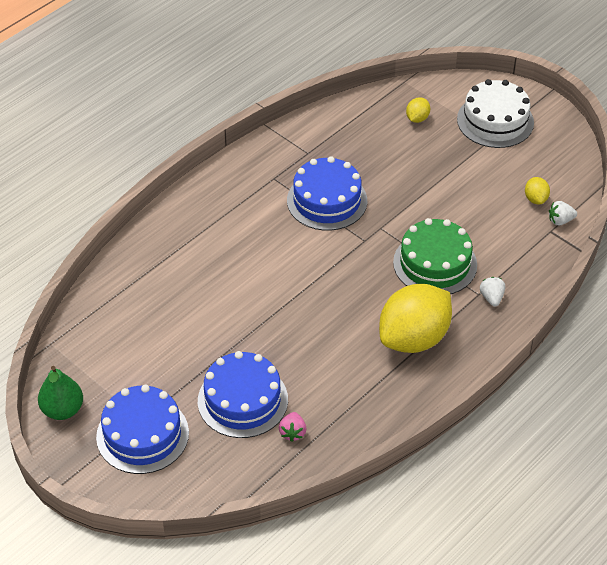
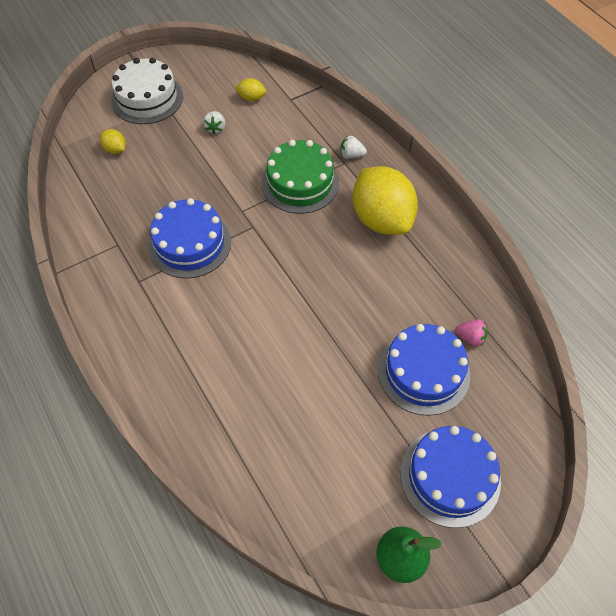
camera: 75 degrees left, 10 degrees up
white strawberry [549,201,577,225] -> white strawberry moved to [203,111,225,134]

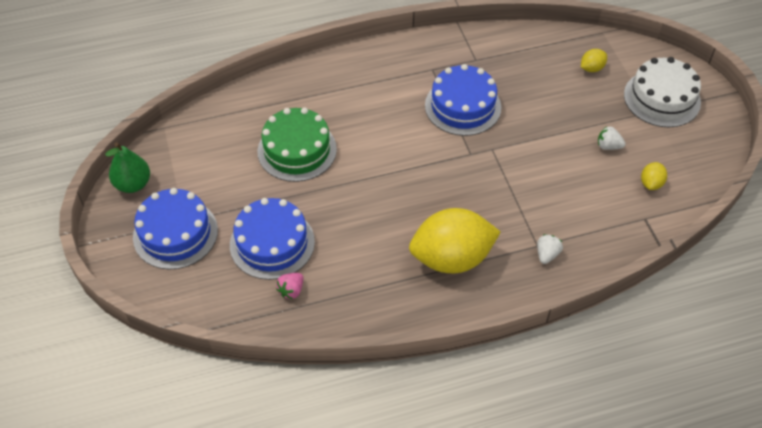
camera: 105 degrees right, 5 degrees down
green cake [261,140,339,214] -> green cake moved to [257,107,337,182]

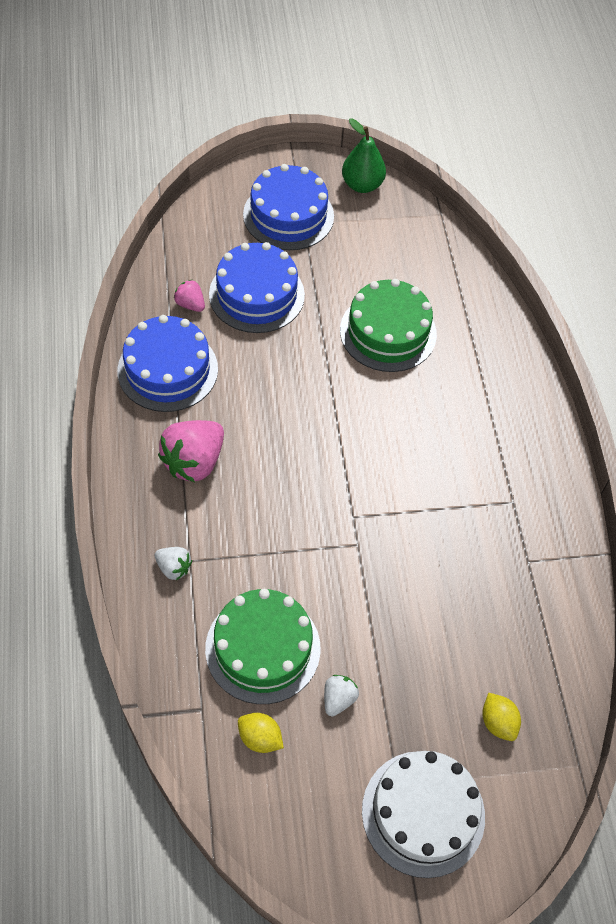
camera: 95 degrees right, 5 degrees up
yellow lemon [409,208,501,273] -> pink strawberry [158,420,224,482]
blue cake [425,64,501,136] -> blue cake moved to [117,315,218,412]
none -> green cake [205,589,321,704]

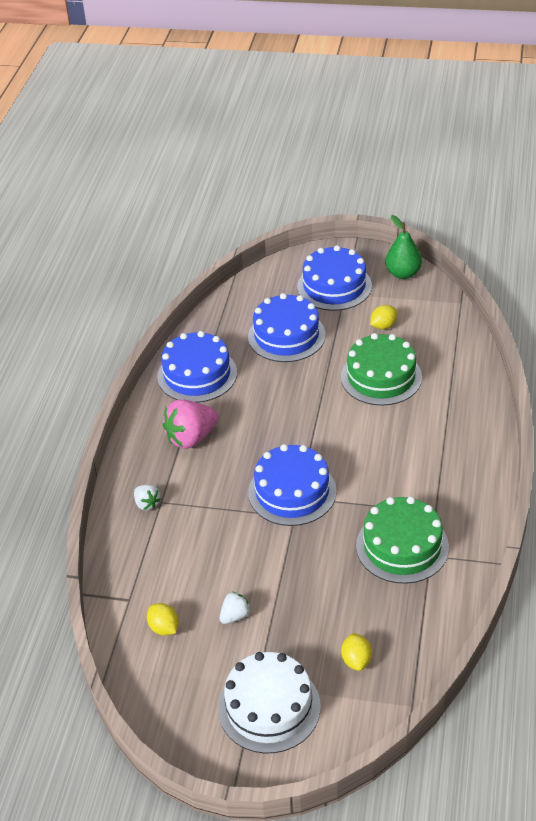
camera: 25 degrees right, 15 degrees down
pink strawberry [174,280,205,312] -> none
green cake [205,589,321,704] -> green cake moved to [356,496,449,584]
none -> blue cake [248,444,337,526]
none -> yellow lemon [370,305,398,330]

